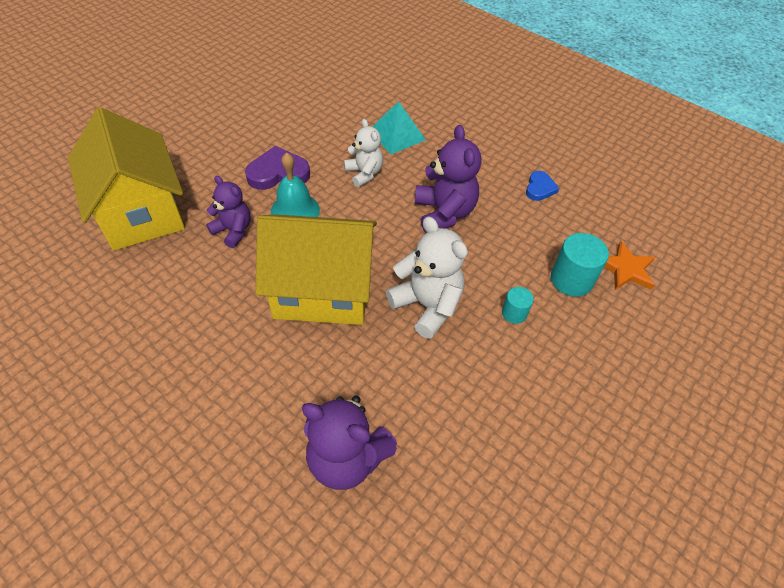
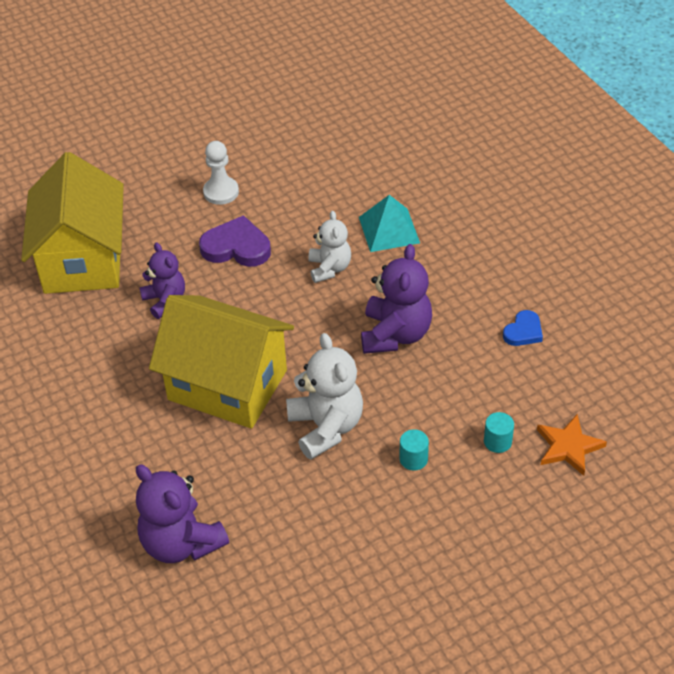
camera: 25 degrees right, 5 degrees down
turquoise bell [271,153,320,217] -> none
turquoise cylinder [551,233,609,297] -> turquoise cylinder [484,412,514,453], size x0.57
none -> white pawn [203,141,239,205]

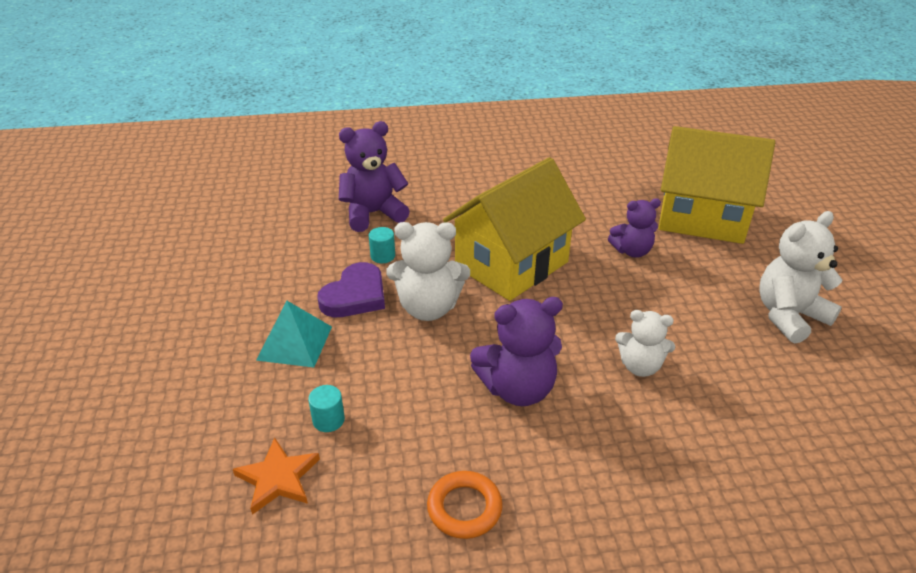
camera: 110 degrees right, 10 degrees down
purple heart [199,215,271,267] -> purple heart moved to [317,262,385,317]
white pawn [203,141,239,205] -> white teddy bear [759,211,842,344]
turquoise pyramid [359,195,420,252] -> turquoise pyramid moved to [256,301,332,367]
purple teddy bear [361,244,432,354] -> purple teddy bear turned 45 degrees counterclockwise [470,297,563,406]
turquoise cylinder [399,429,429,471] -> turquoise cylinder moved to [369,227,395,263]
blue heart [503,310,543,346] -> orange ring [427,471,503,539]

